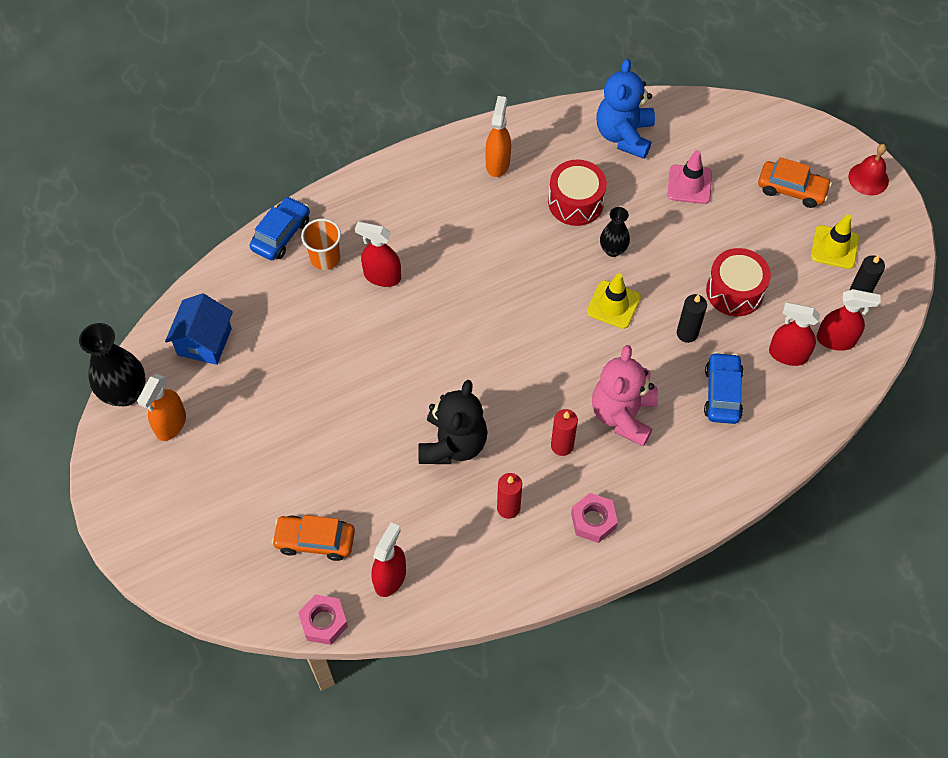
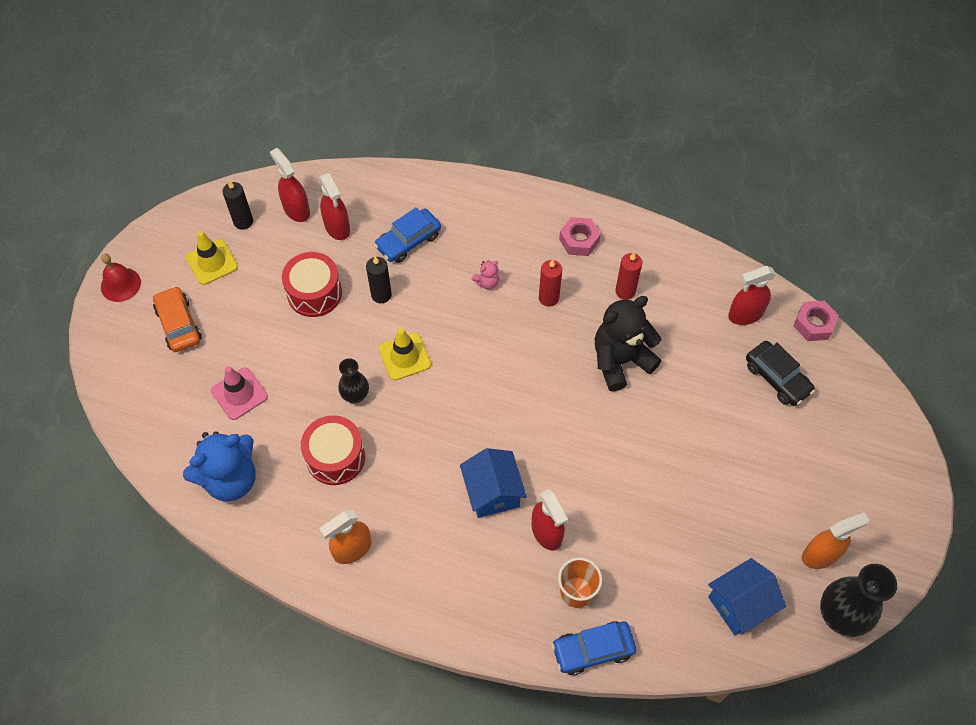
camera: 135 degrees left, 0 degrees up
orange car [272,515,355,561] -> black car [746,341,815,406]
pink teddy bear [592,345,658,447] -> pink teddy bear [471,260,499,289], size x0.42
none -> blue house [460,448,527,518]

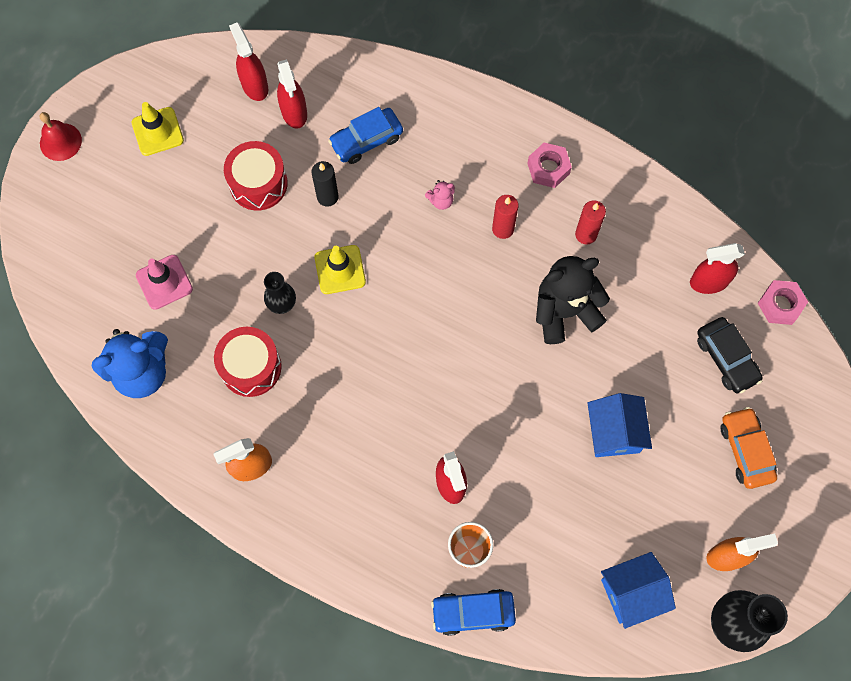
camera: 10 degrees right, 10 degrees up
orange car [153,286,202,352] -> orange car moved to [721,407,777,489]
black candle [223,180,253,230] -> none
blue house [460,448,527,518] -> blue house moved to [587,393,652,457]

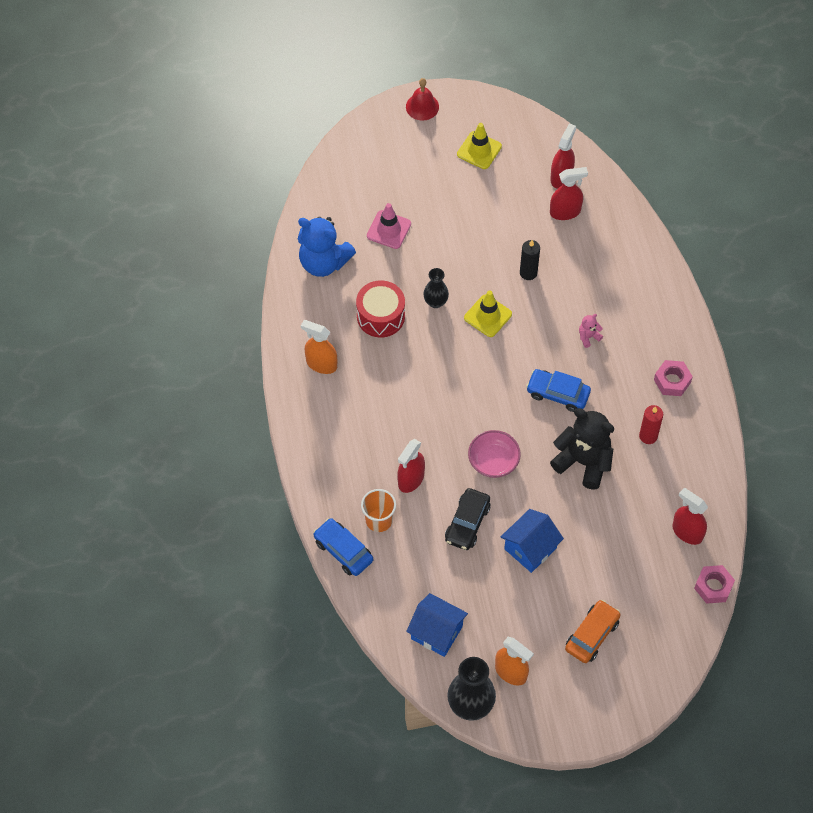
camera: 50 degrees right, 10 degrees down
red drum [224,141,288,211] -> none
red spray bottle [277,59,307,129] -> red spray bottle turned 135 degrees counterclockwise [550,167,588,220]
blue car [328,107,403,164] -> blue car moved to [526,369,591,412]
pink teddy bear [425,180,455,210] -> pink teddy bear turned 120 degrees clockwise [579,314,603,348]
red candle [492,195,519,239] -> none
black car [697,317,763,393] -> black car moved to [445,488,490,550]
none -> pink bowl [468,430,521,478]

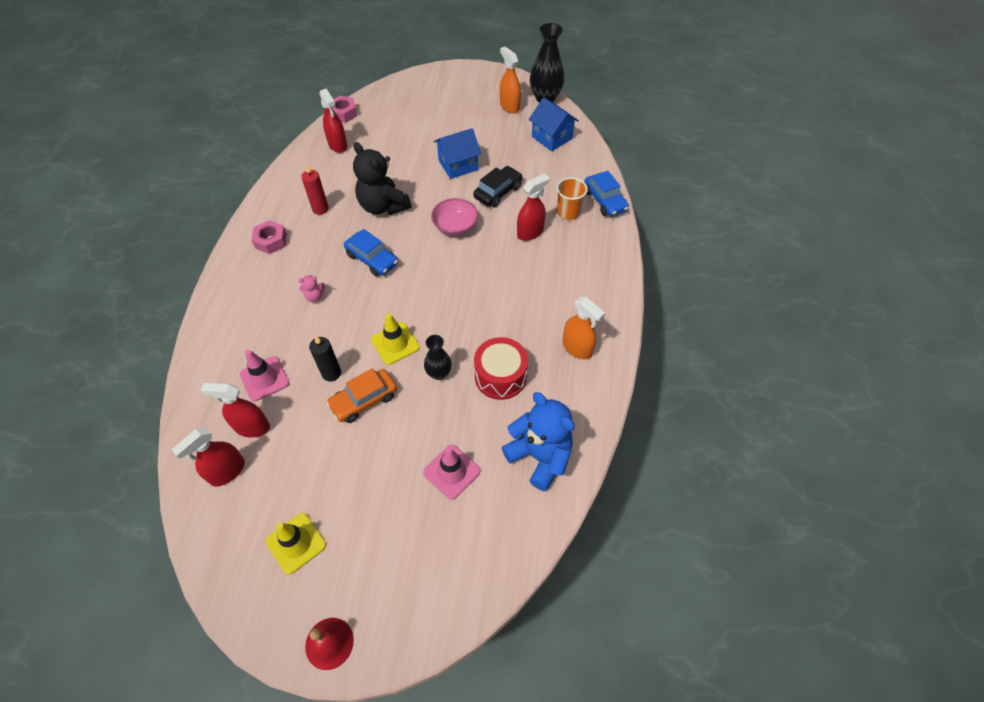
camera: 160 degrees left, 5 degrees down
orange car [565,600,621,663] -> orange car moved to [326,368,397,423]
none -> pink traffic cone [240,350,289,402]

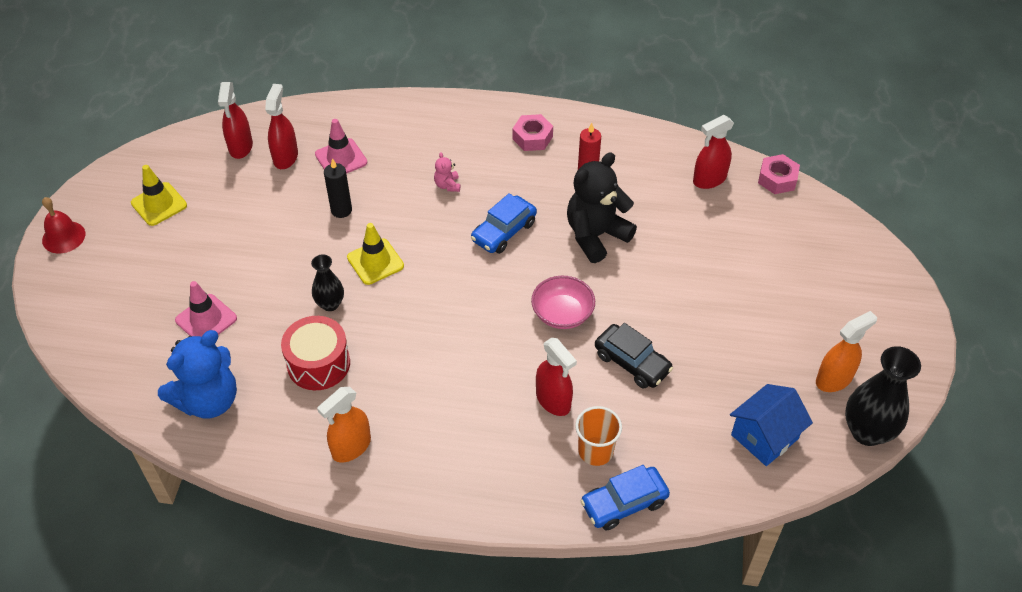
camera: 90 degrees right, 5 degrees down
red spray bottle [172,428,245,486] -> red spray bottle turned 135 degrees counterclockwise [218,82,253,159]
orange car [326,368,397,423] -> none
blue house [434,128,481,179] -> none

